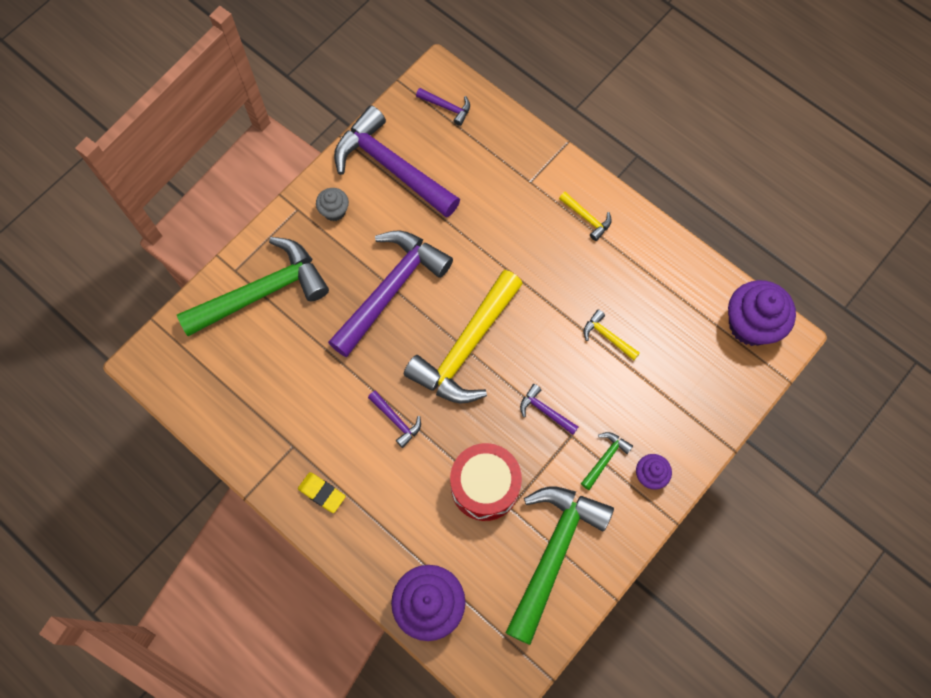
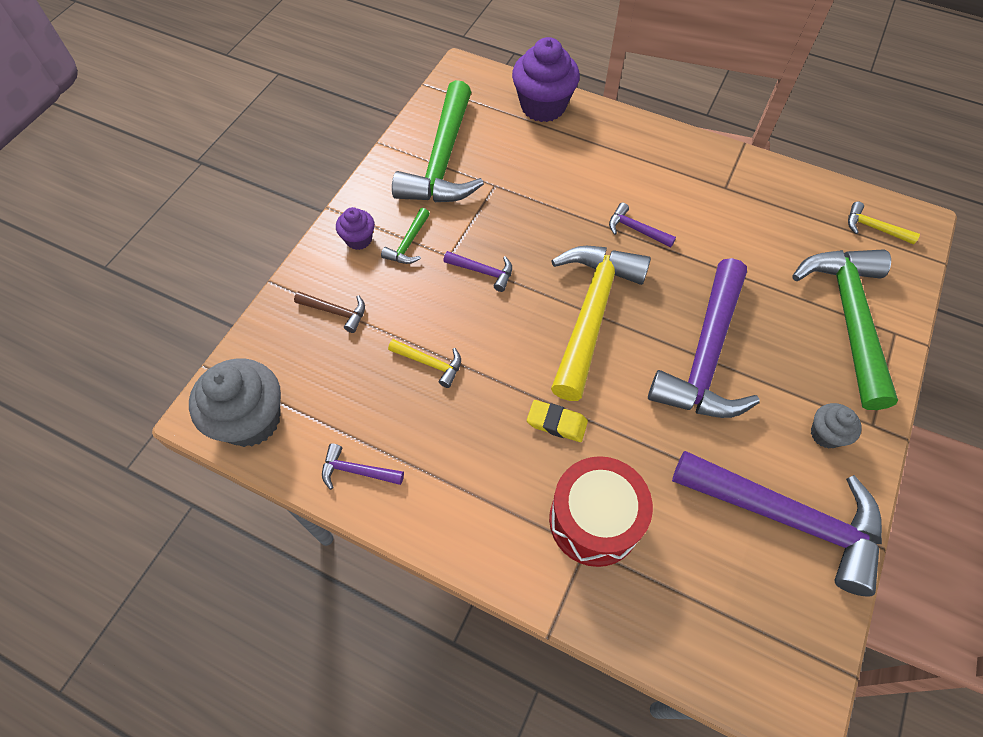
camera: 165 degrees right, 10 degrees down
green hammer [177,237,329,336] -> green hammer turned 135 degrees clockwise [792,249,898,410]
yellow eraser [298,472,346,513] -> yellow eraser moved to [527,400,588,442]
purple hammer [416,88,470,126] -> purple hammer moved to [322,443,404,490]
red drum [450,443,522,521] -> red drum moved to [549,456,653,567]
yellow hammer [559,192,612,241] -> yellow hammer moved to [848,202,920,244]
purple cupcake [728,280,796,346] -> grey cupcake [189,358,281,447]
none -> brown hammer [294,291,365,333]

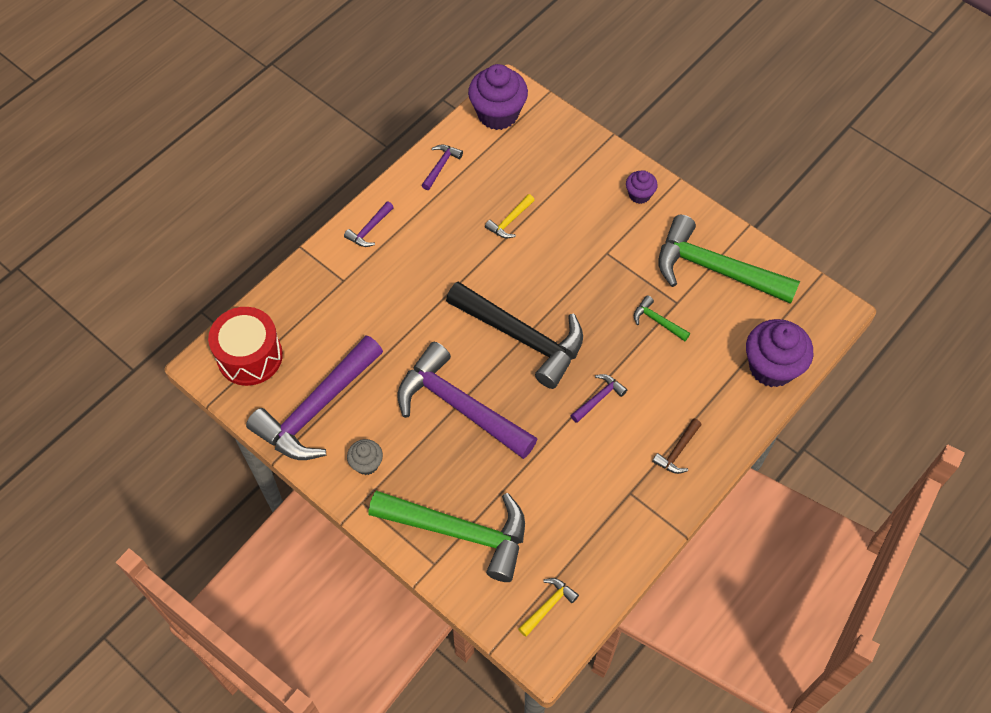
camera: 105 degrees right, 0 degrees up
grey cupcake [189,358,281,447] -> purple cupcake [468,64,528,130]
brown hammer [294,291,365,333] -> brown hammer moved to [652,419,702,474]
green hammer [381,208,430,264] -> green hammer moved to [634,296,690,341]
purple hammer [443,251,512,292] -> purple hammer moved to [344,201,394,247]
yellow eraser [527,400,588,442] -> none
red drum [549,456,653,567] -> red drum moved to [208,307,283,386]
yellow hammer [551,246,651,401] -> black hammer [446,282,583,389]

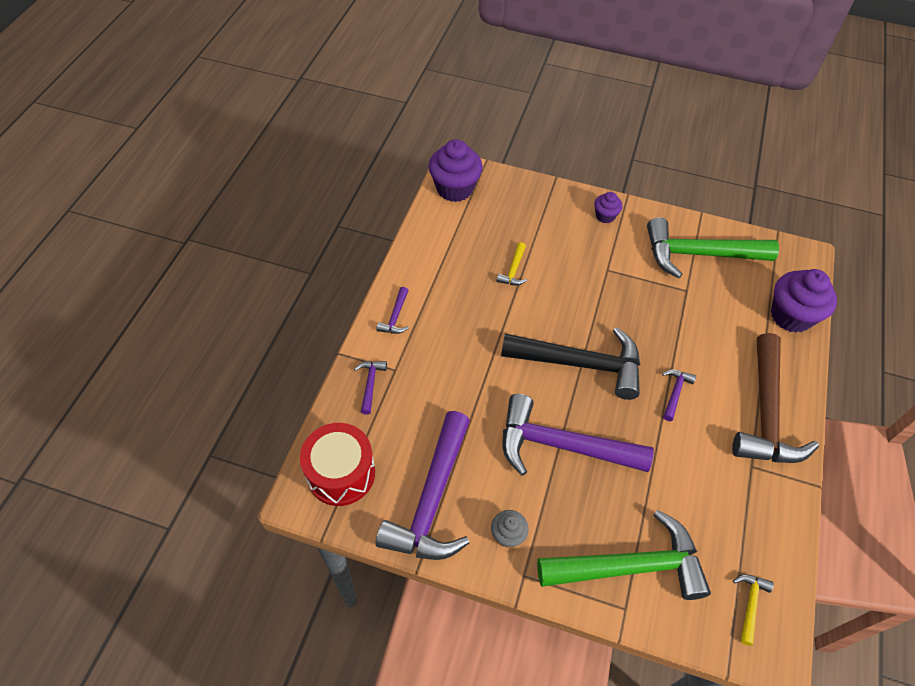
camera: 25 degrees left, 5 degrees down
purple hammer [422,145,463,190] -> purple hammer moved to [354,361,387,415]
green hammer [634,296,690,341] -> none
brown hammer [652,419,702,474] -> brown hammer [732,333,819,463], size x2.41

